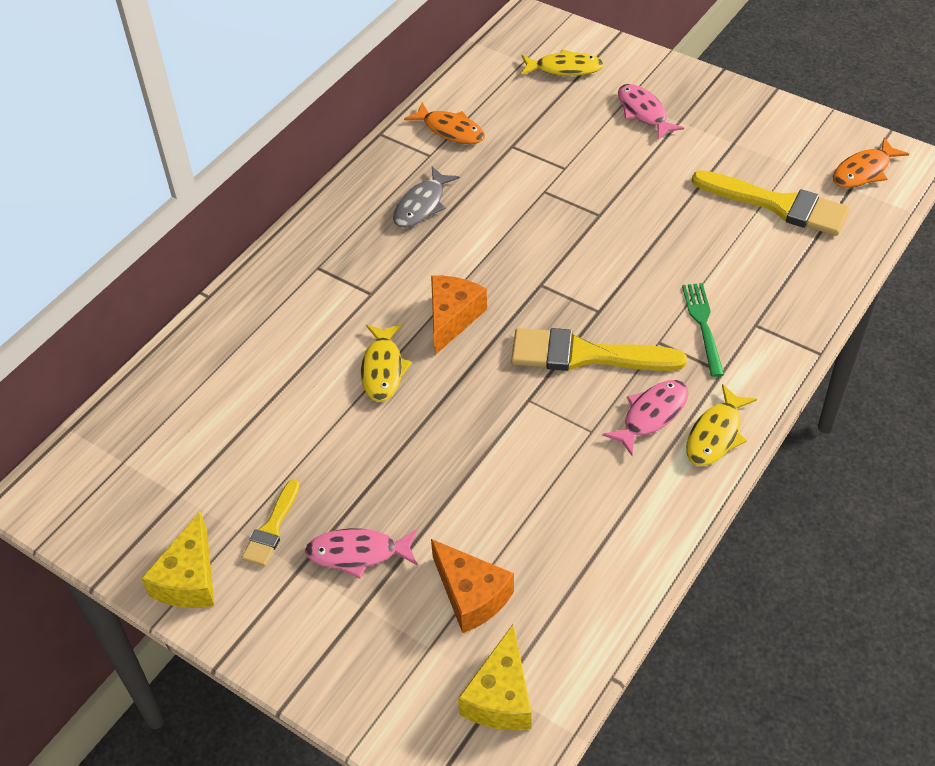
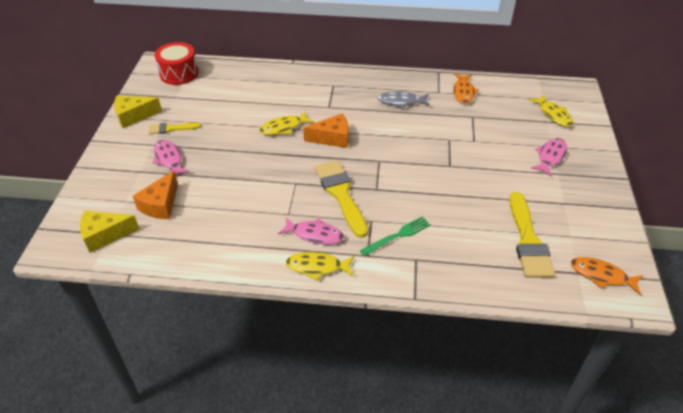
camera: 60 degrees right, 5 degrees down
none -> red drum [155,42,198,85]

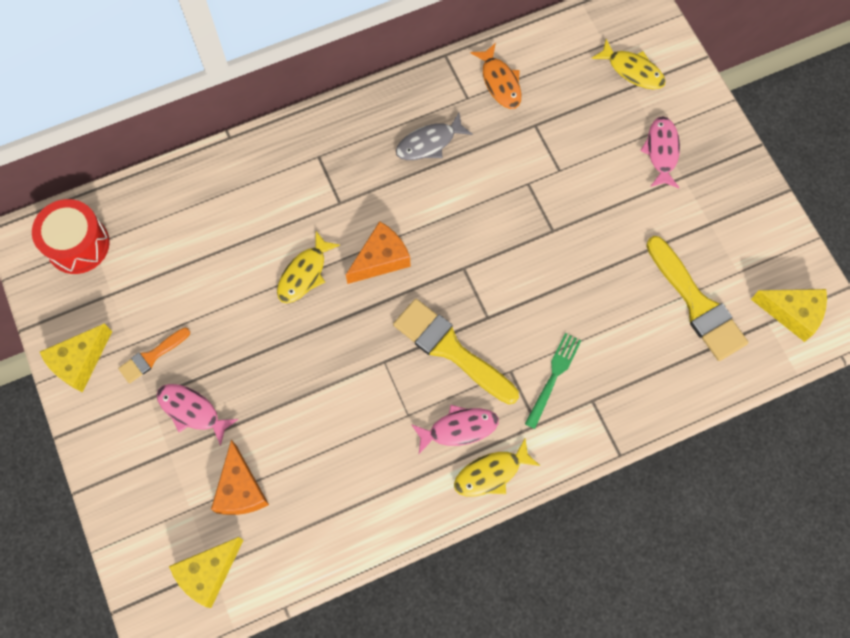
camera: 30 degrees left, 25 degrees up
yellow brush [149,123,201,134] -> orange brush [118,328,190,383]
orange fish [571,257,643,295] -> yellow cheese [751,289,827,342]

